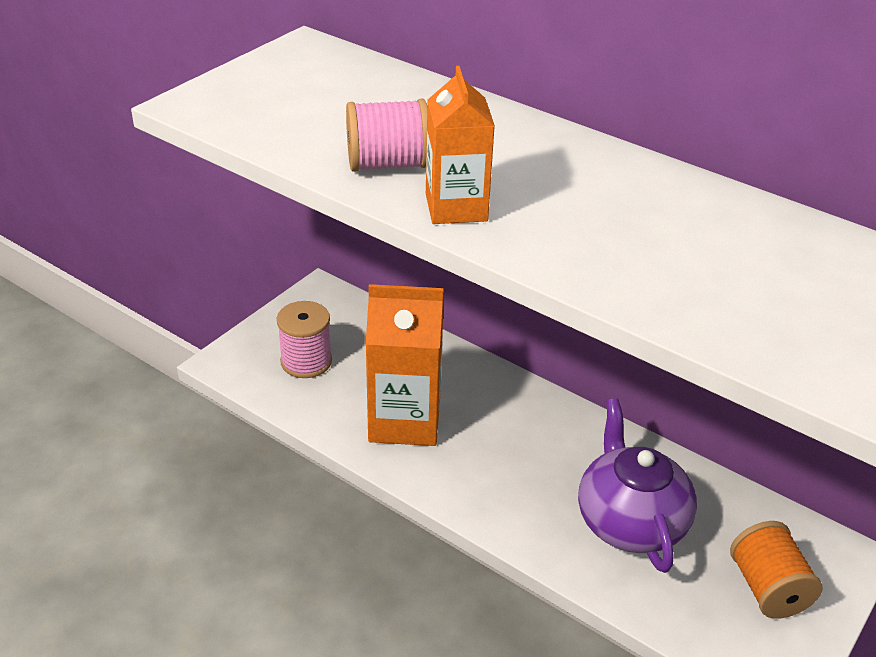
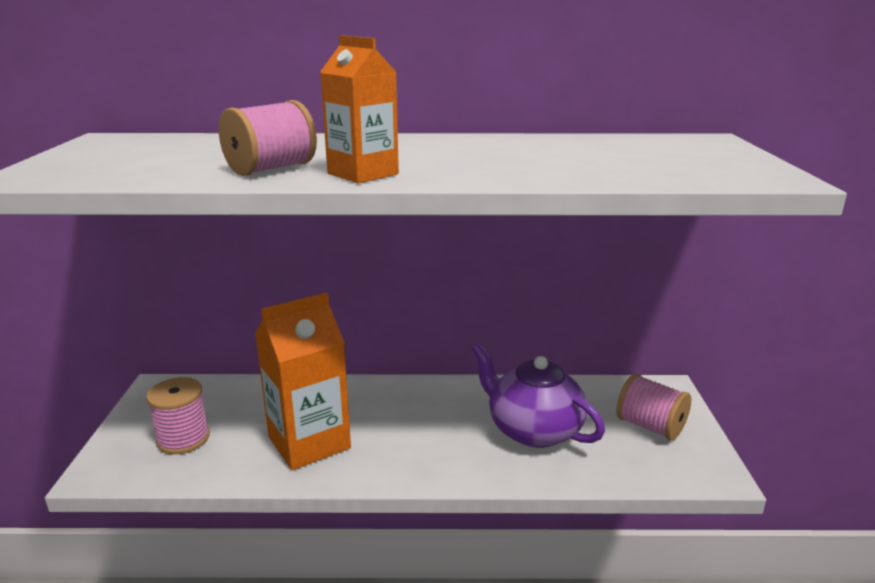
camera: 35 degrees left, 15 degrees down
orange spool [730,521,822,619] -> pink spool [616,373,691,441]

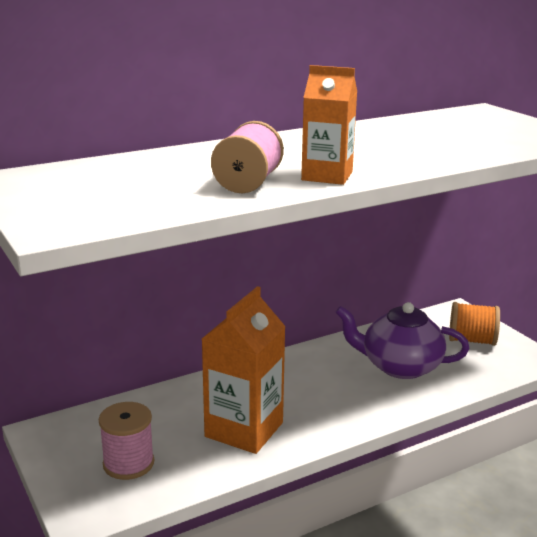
camera: 30 degrees left, 0 degrees up
pink spool [616,373,691,441] -> orange spool [449,302,500,346]

